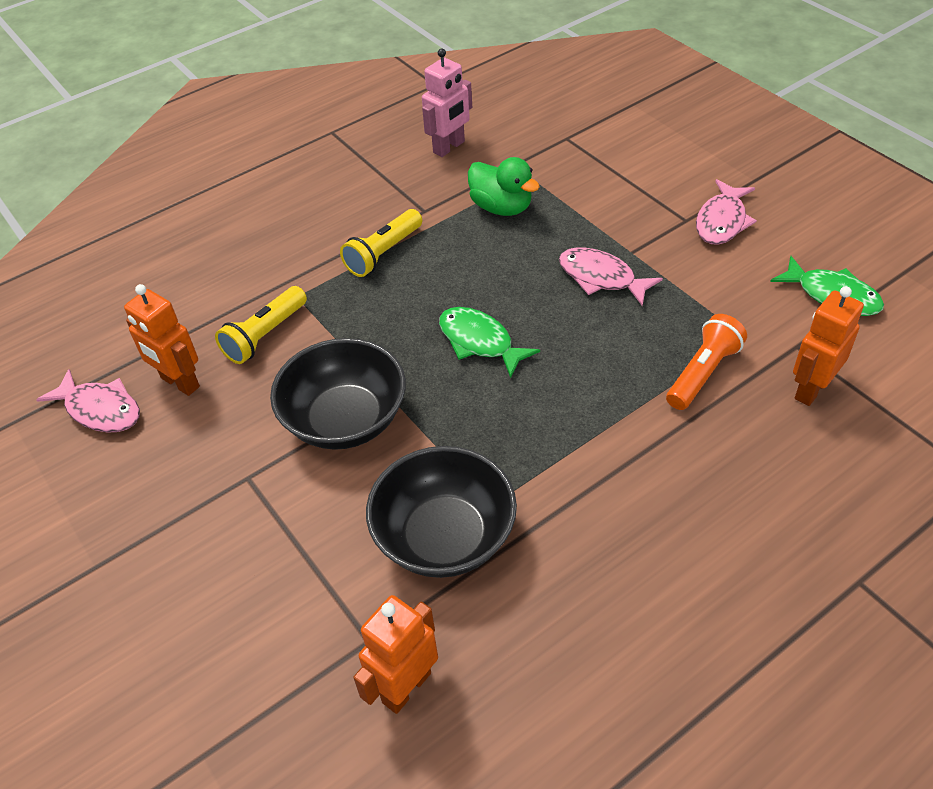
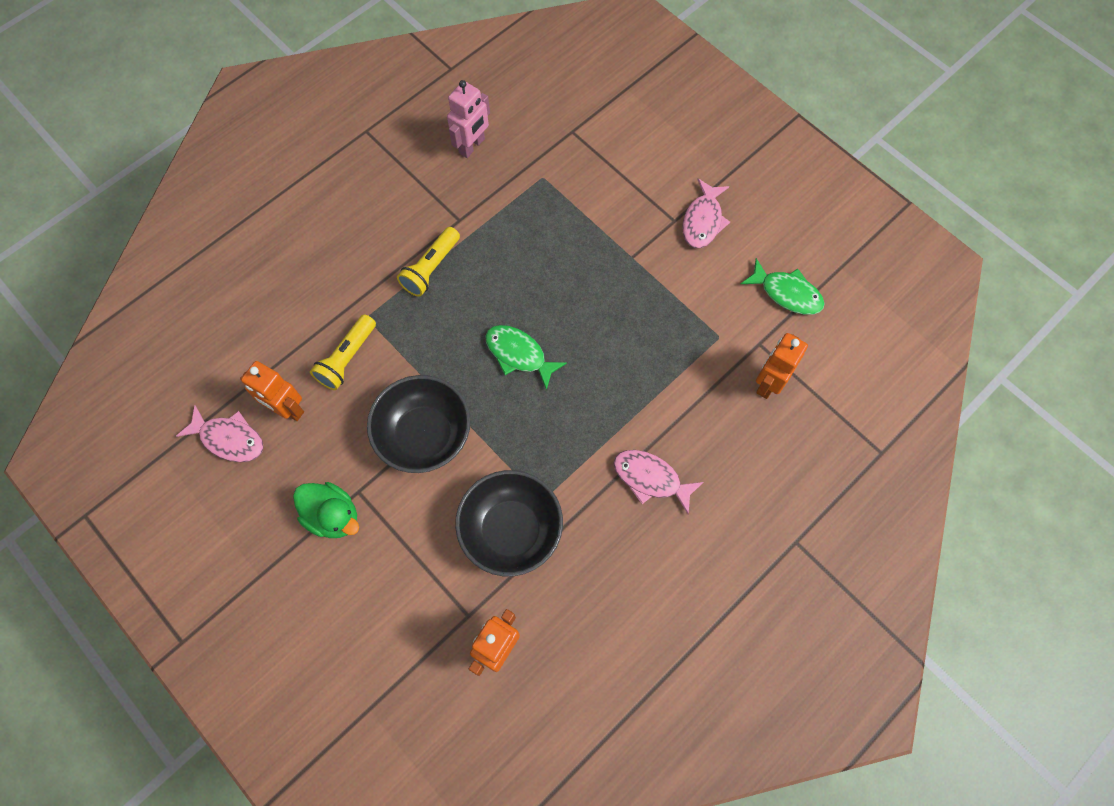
camera: 10 degrees left, 20 degrees up
green duck [468,157,540,216] -> green duck moved to [293,482,359,538]
pink fish [559,248,663,306] -> pink fish moved to [614,450,704,514]
orange flashlight [666,314,747,410] -> none

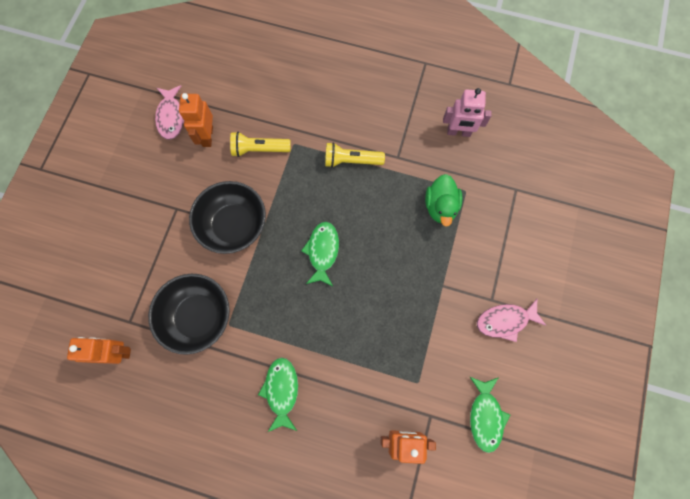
camera: 60 degrees right, 5 degrees up
green duck [293,482,359,538] -> green duck moved to [425,174,463,227]
pink fish [614,450,704,514] -> green fish [258,358,298,432]

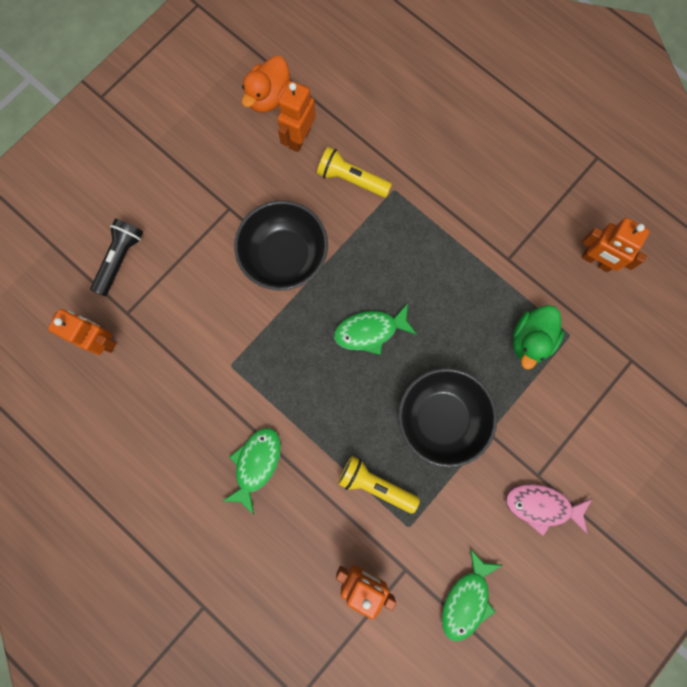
camera: 25 degrees right, 5 degrees up
black bowl [148,274,230,355] -> black bowl moved to [398,368,497,468]
pink fish [155,85,184,140] -> orange duck [242,56,290,113]
green fish [301,222,339,286] -> green fish turned 135 degrees counterclockwise [334,303,417,355]
yellow flashlight [325,142,385,168] -> yellow flashlight moved to [338,456,420,514]
pink robot [443,88,492,137] -> orange robot [581,218,650,272]
none -> black flashlight [90,219,143,296]

